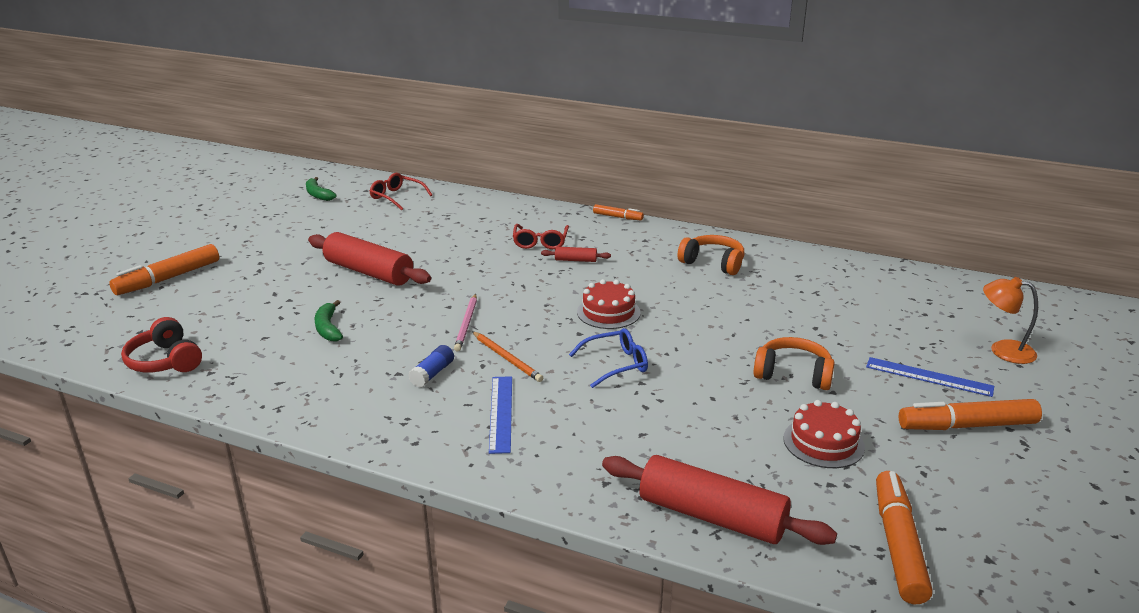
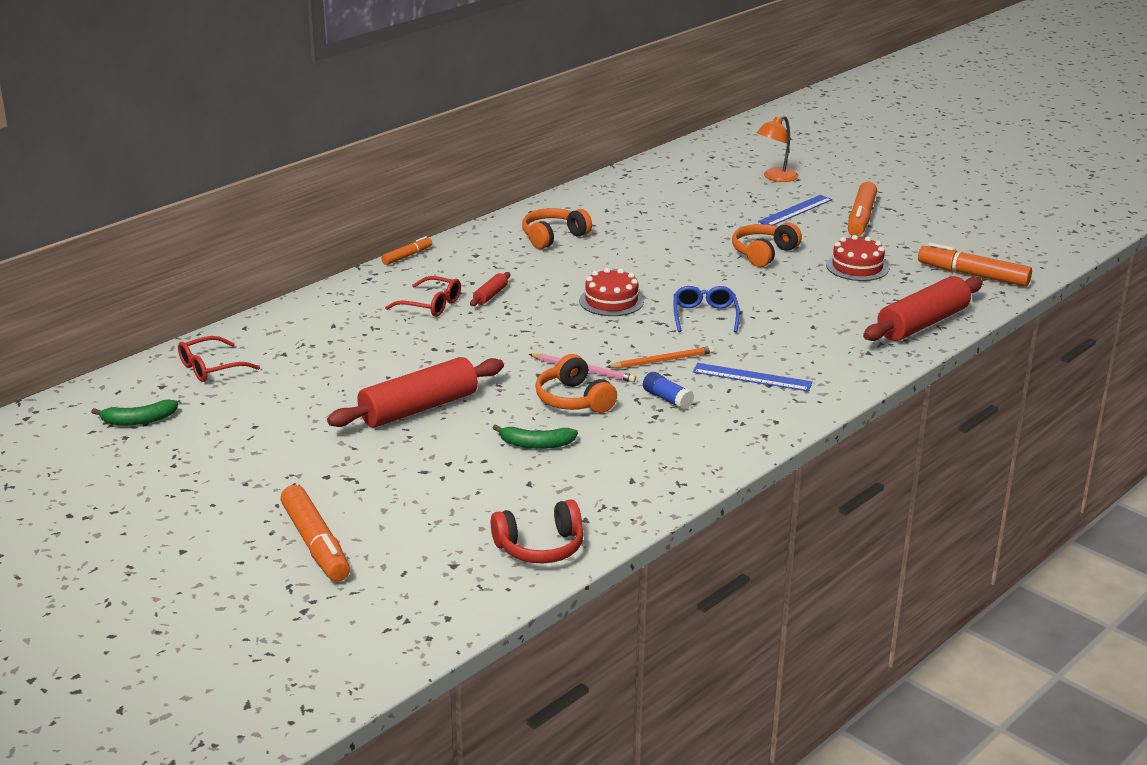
camera: 70 degrees left, 0 degrees up
none -> orange headphones [535,354,617,413]

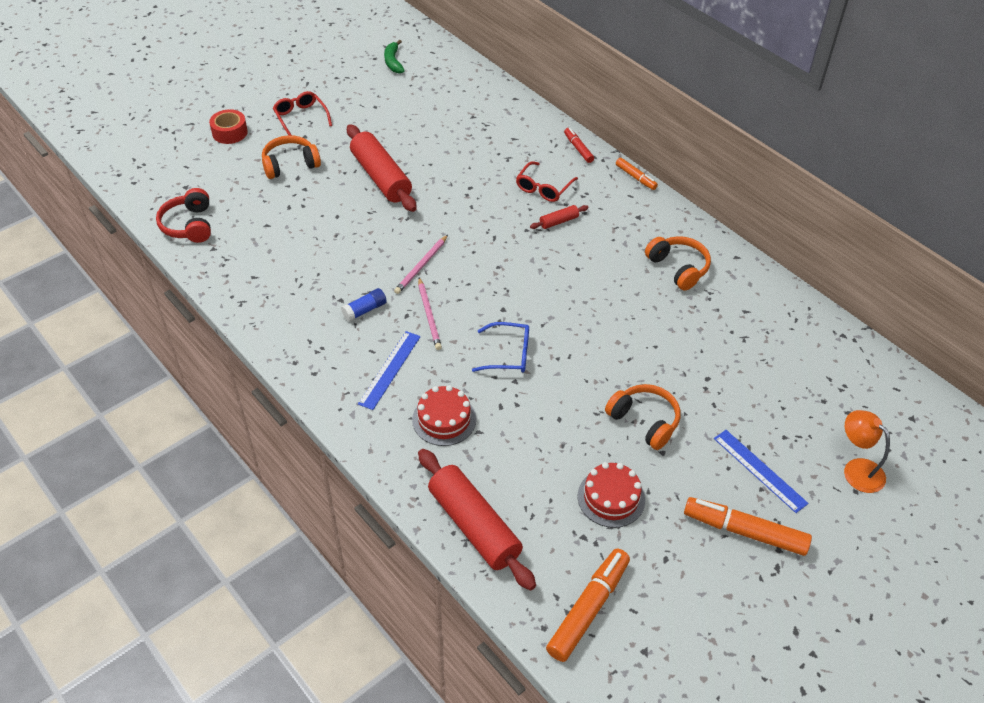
camera: 95 degrees right, 20 degrees up
red glasses [178,336,260,382] -> red glasses moved to [273,91,332,136]
orange marker [280,485,350,582] -> red tape [209,109,248,144]
red rolling pin [470,272,511,306] -> red rolling pin turned 60 degrees counterclockwise [530,205,588,229]
green banana [493,424,578,449] -> none
orange headphones [535,354,617,413] -> orange headphones moved to [262,135,321,179]
red cake [579,268,644,316] -> red cake moved to [412,385,476,446]
orange pencil [607,346,715,369] -> pink pencil [418,277,442,350]
none -> red marker [564,128,594,163]

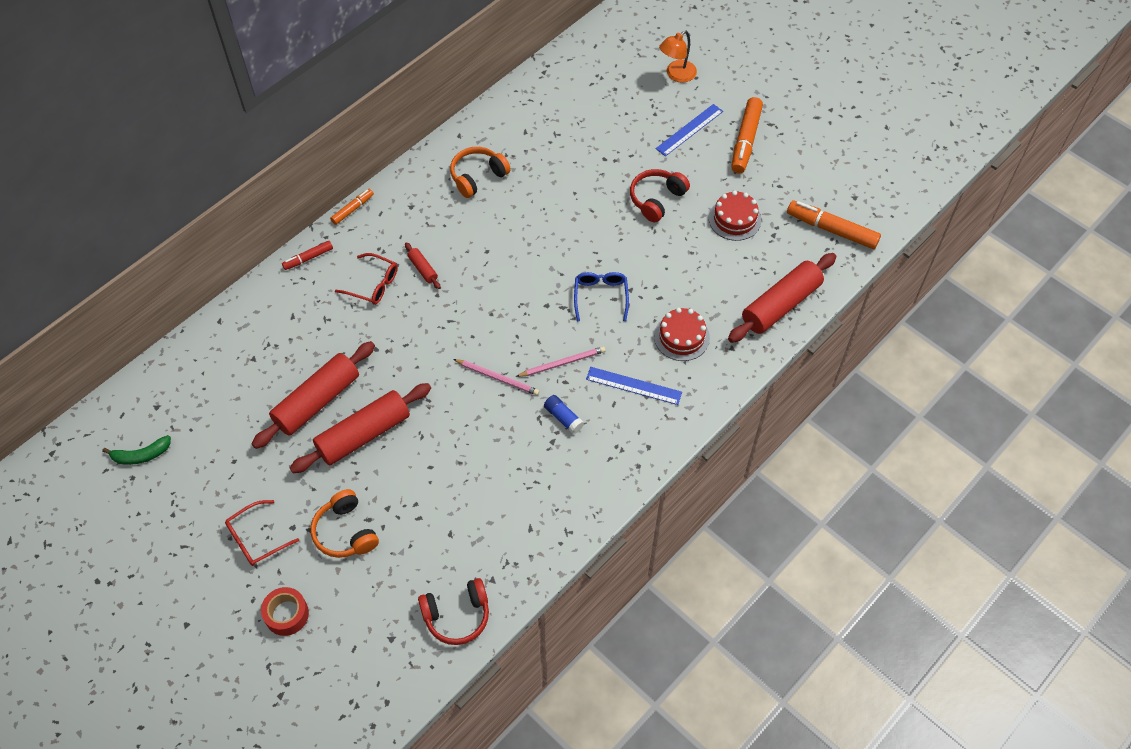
camera: 95 degrees left, 10 degrees up
orange headphones [605,384,680,450] -> red headphones [630,169,690,222]
none -> red rolling pin [252,341,375,449]

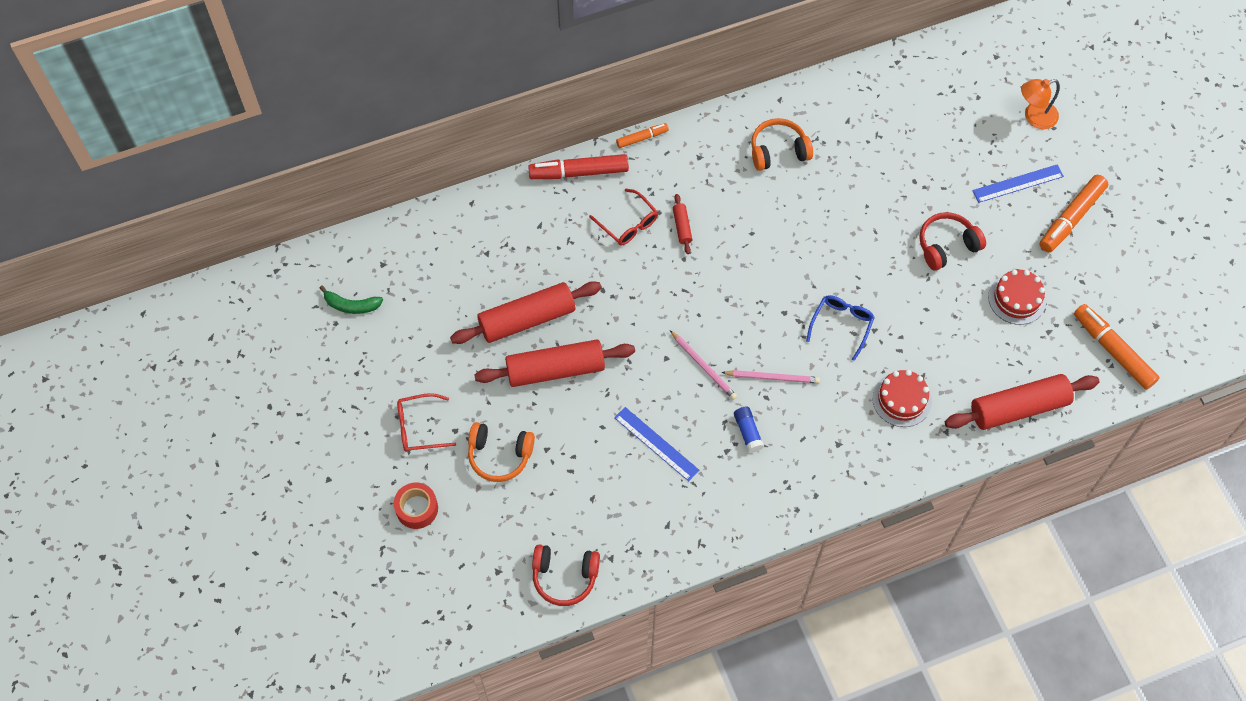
camera: 25 degrees right, 5 degrees up
red marker [282,241,333,270] -> red marker [528,154,629,179], size x1.82
orange headphones [311,489,379,558] -> orange headphones turned 75 degrees counterclockwise [468,422,535,482]
blue ruler [586,367,682,405] -> blue ruler moved to [614,407,699,481]

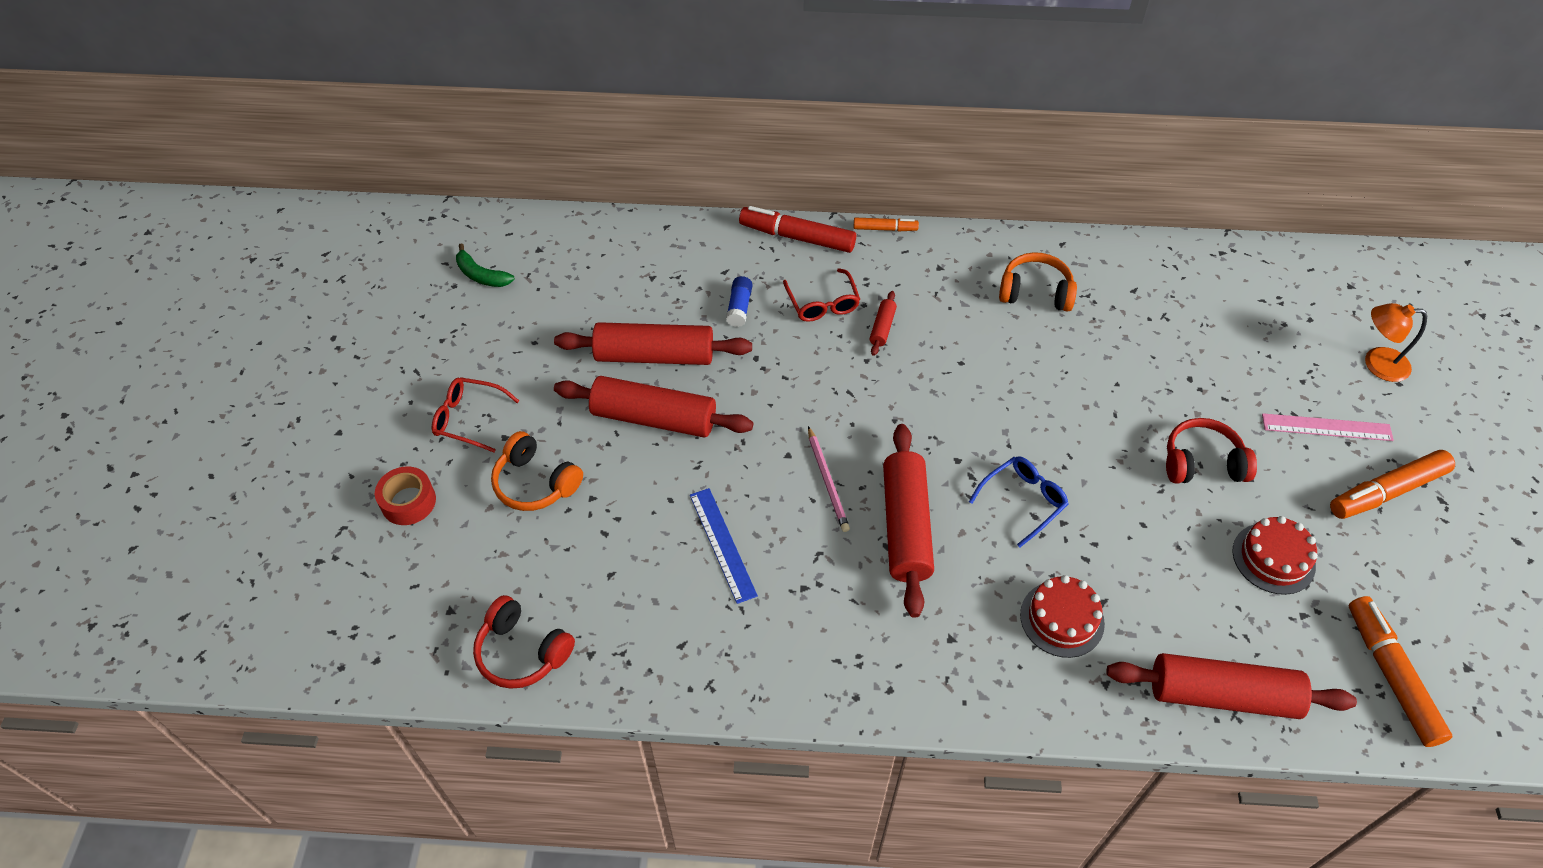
camera: 25 degrees right, 10 degrees down
pink pencil [721,370,820,383] -> red rolling pin [883,424,934,618]
blue glue stick [734,407,764,453] -> blue glue stick moved to [726,276,753,327]
blue ruler [972,164,1064,203] -> pink ruler [1262,413,1394,441]

